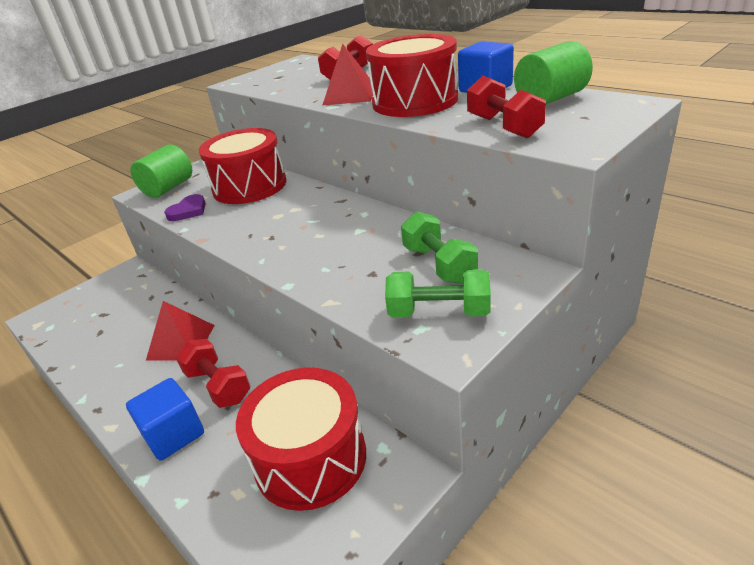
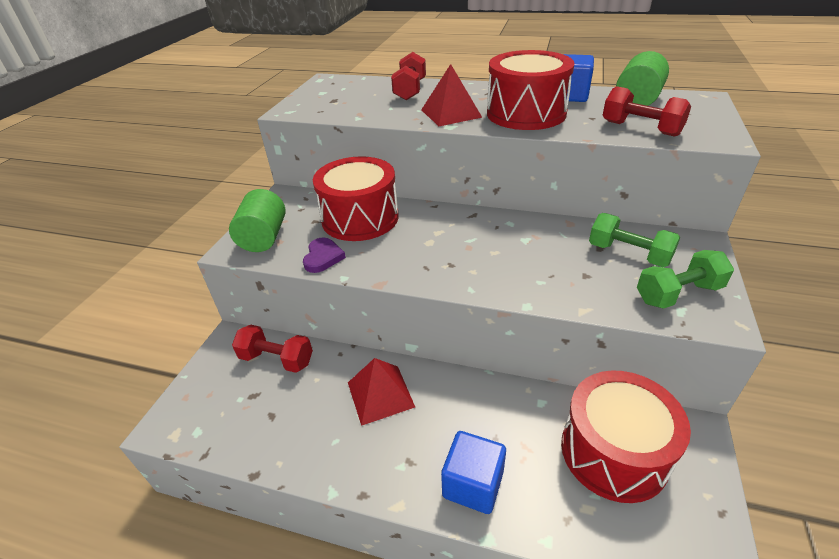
camera: 30 degrees left, 5 degrees up
red dumbbell [176,339,250,408] -> red dumbbell moved to [232,325,313,373]

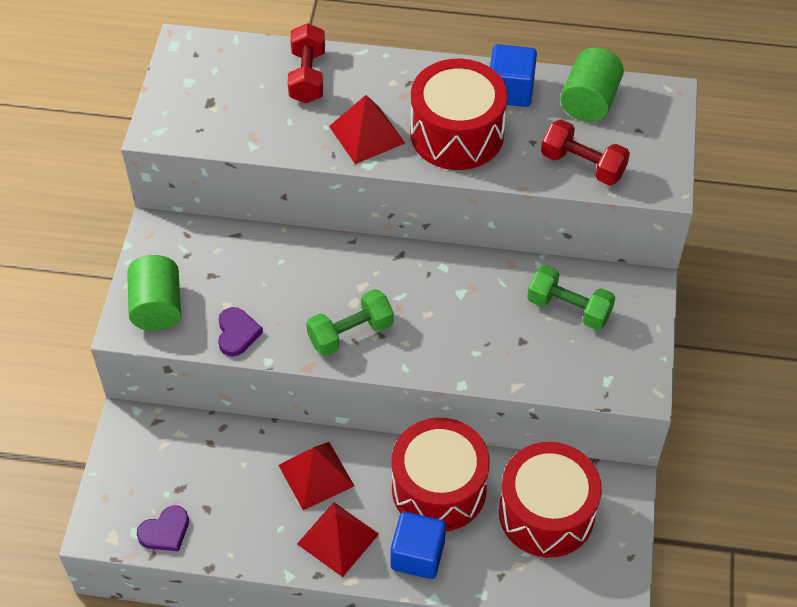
camera: 10 degrees left, 15 degrees up
red dumbbell [232,325,313,373] -> none
red drum [313,156,399,241] -> red drum moved to [391,418,490,531]
green dumbbell [637,250,734,309] -> green dumbbell moved to [306,289,394,356]
none -> purple heart [137,506,189,551]
none -> red pyramid [297,502,379,577]

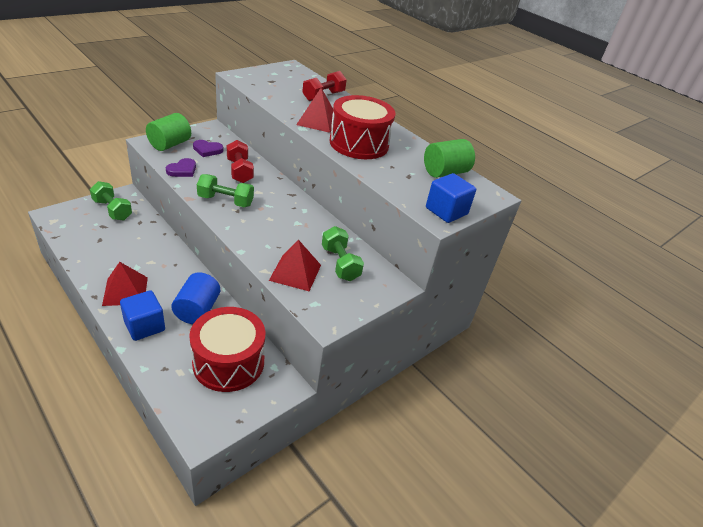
camera: 35 degrees right, 15 degrees down
purple heart [137,506,189,551] -> purple heart moved to [193,140,223,157]
red pyramid [279,442,354,510] -> red pyramid moved to [269,240,321,291]
red drum [391,418,490,531] -> blue cylinder [171,272,220,324]
blue cube [490,44,537,107] -> blue cube moved to [426,173,476,223]
red dumbbell [541,119,630,185] -> red dumbbell moved to [227,140,254,183]
none -> green dumbbell [90,181,132,221]

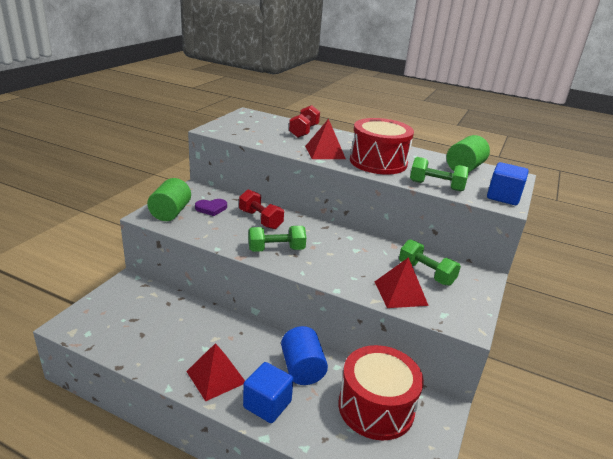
camera: 20 degrees left, 10 degrees down
green dumbbell [90,181,132,221] -> green dumbbell moved to [410,157,470,191]
purple heart [166,158,196,177] -> none

